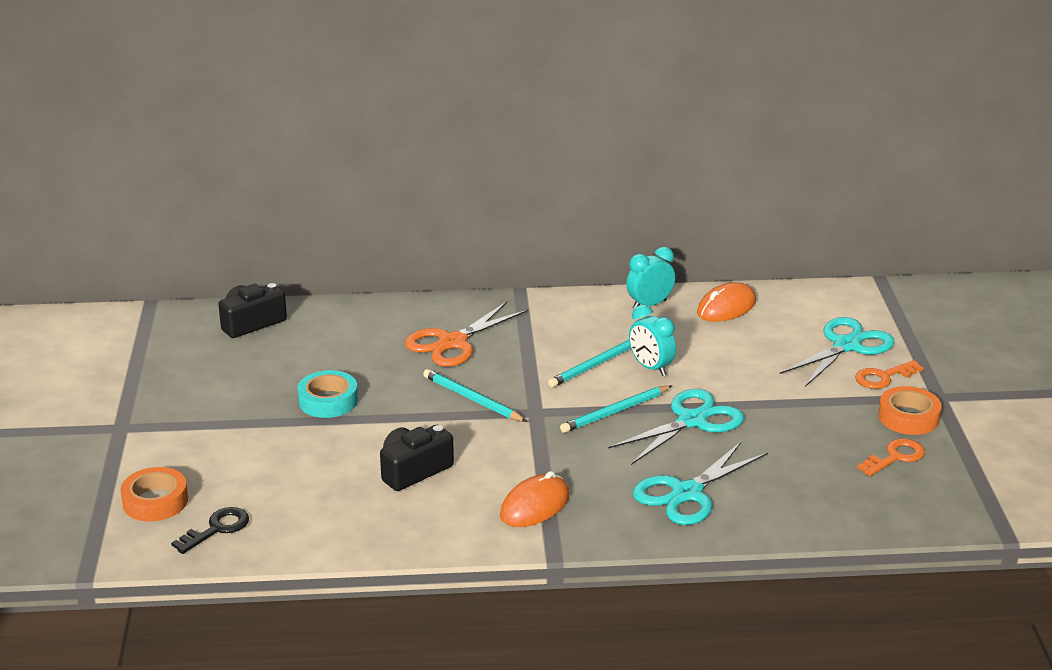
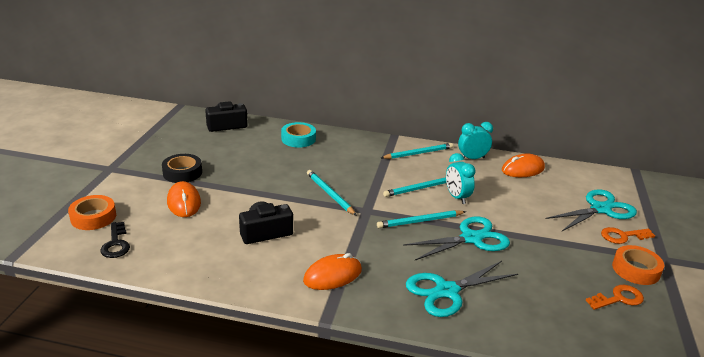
camera: 15 degrees right, 0 degrees up
black key [171,507,249,554] -> black key turned 105 degrees clockwise [100,222,130,258]
turquoise tape [298,370,358,418] -> turquoise tape moved to [281,122,316,148]
orange scissors [405,301,528,367] -> none
none -> black tape [162,154,202,183]
none -> orange mouse [167,181,201,217]
none -> turquoise pencil [381,143,453,159]

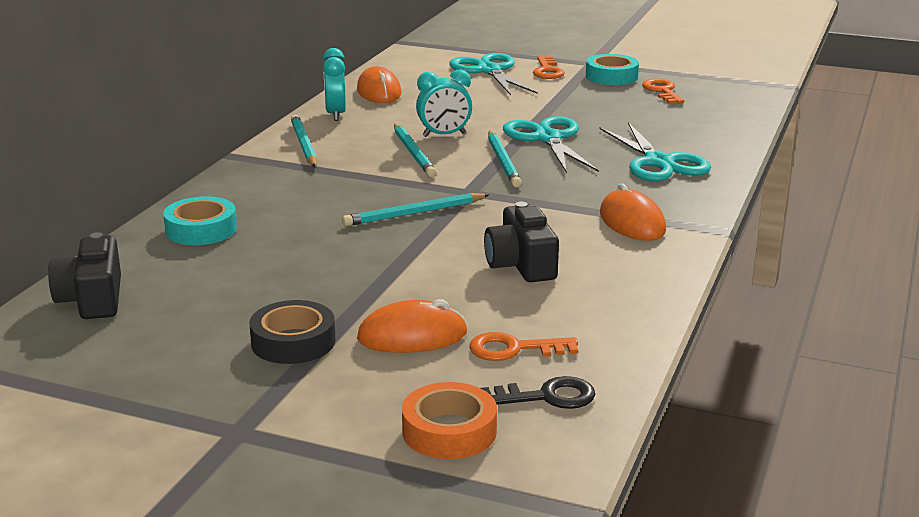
camera: 80 degrees left, 5 degrees down
orange tape [612,245,664,285] -> turquoise tape [586,54,639,85]
none -> orange key [469,332,578,361]

